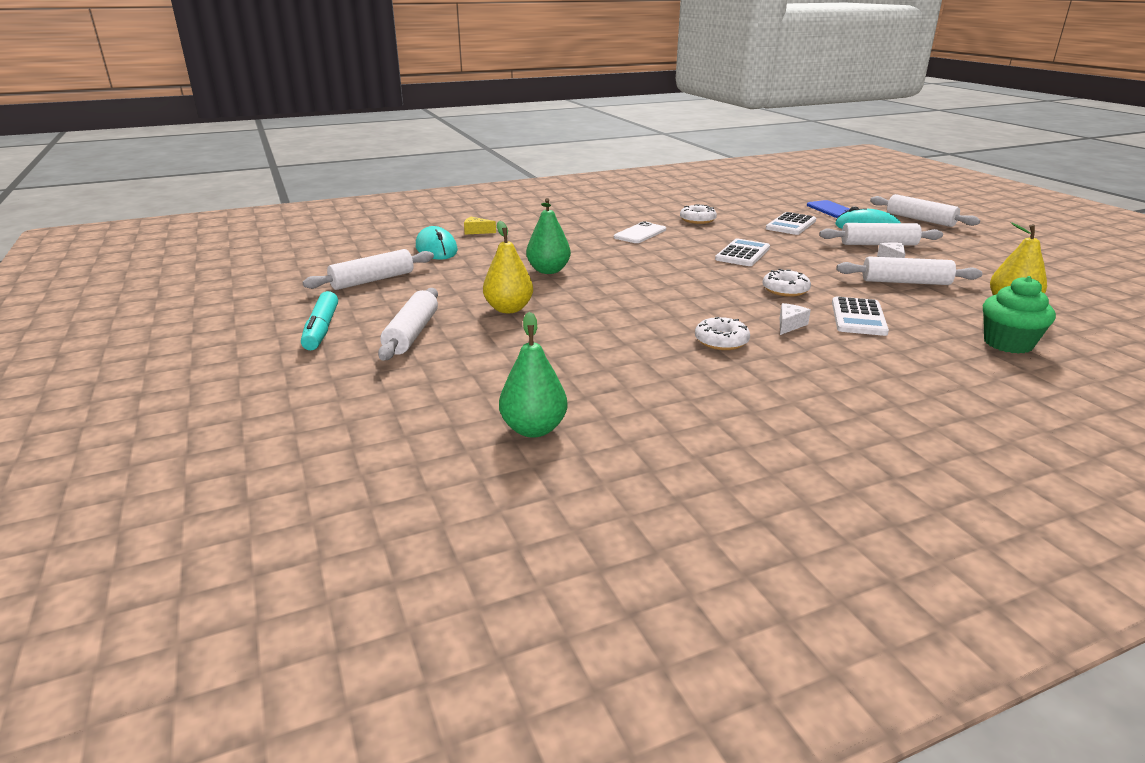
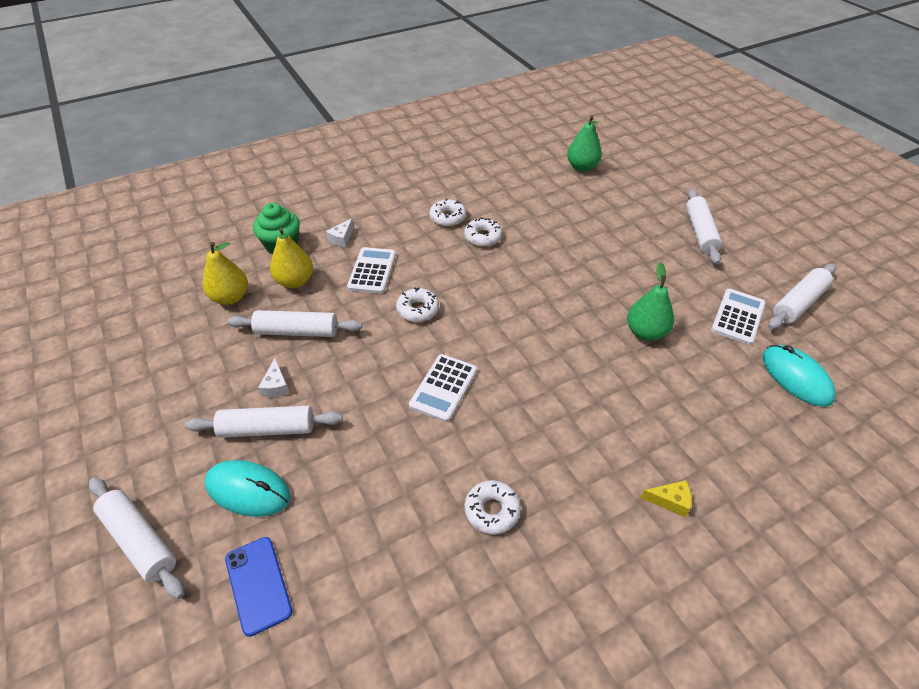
camera: 175 degrees right, 20 degrees up
turquoise marker [301,291,338,350] -> none
yellow cheese [464,217,496,235] -> yellow cheese moved to [641,480,691,517]
yellow pear [483,221,533,313] -> yellow pear moved to [270,227,313,288]
white phone [614,221,666,243] -> none
white calculator [766,212,816,235] -> white calculator moved to [711,289,766,345]
white cheese [780,303,811,335] -> white cheese moved to [326,218,354,247]
none -> white donut [429,198,466,227]

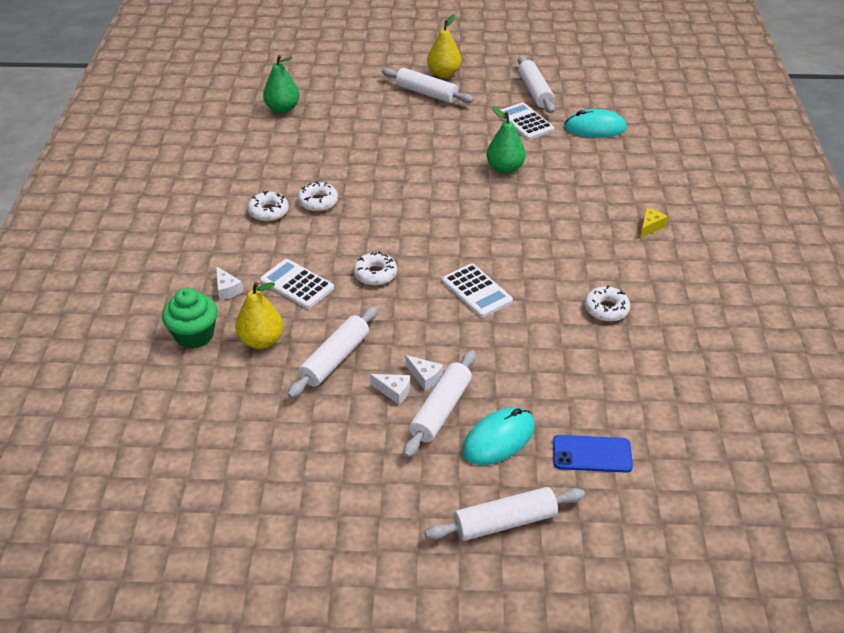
camera: 60 degrees left, 5 degrees down
yellow pear [202,242,248,305] -> yellow pear moved to [427,14,461,78]
none -> white cheese [405,355,443,390]

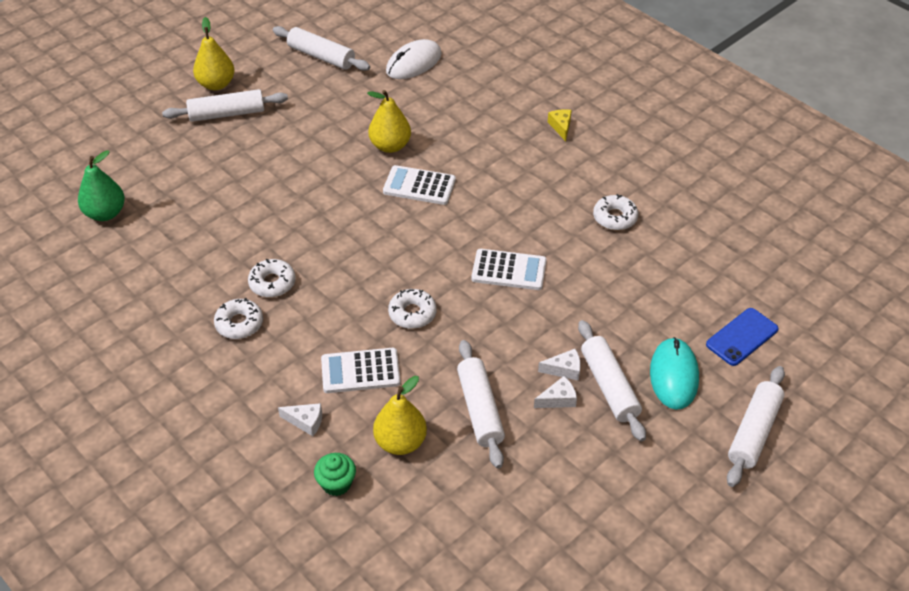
camera: 45 degrees left, 5 degrees up
green cupcake [162,288,218,349] -> green cupcake [314,453,356,496], size x0.66
green pear [487,107,526,174] -> yellow pear [367,90,411,153]
white calculator [500,102,554,140] -> white calculator moved to [383,165,456,205]
turquoise mouse [564,109,627,138] -> white mouse [386,39,442,79]

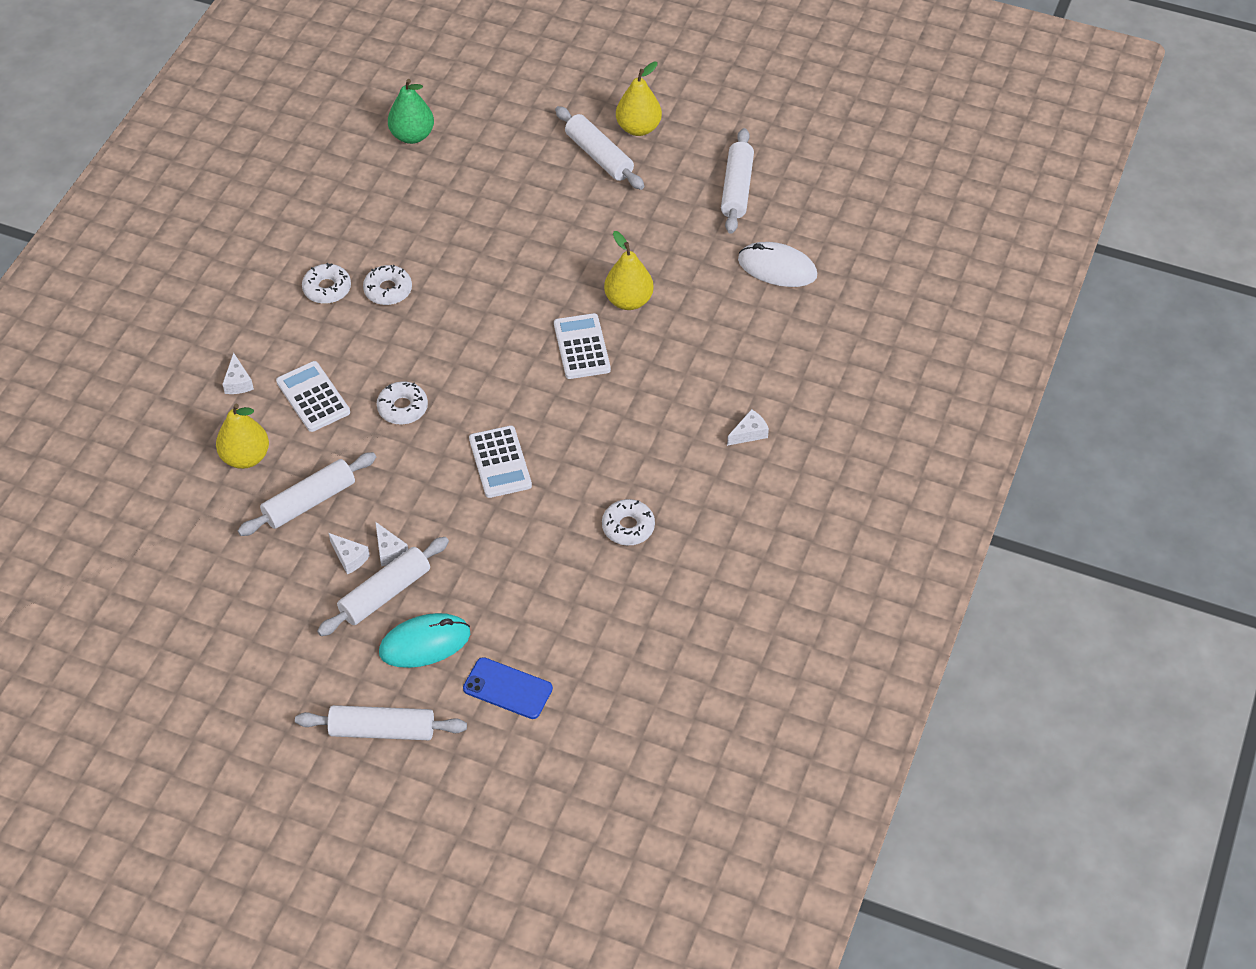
camera: 65 degrees right, 5 degrees up
green cupcake [314,453,356,496] -> none
yellow cheese [548,109,572,141] -> white cheese [727,409,769,446]

